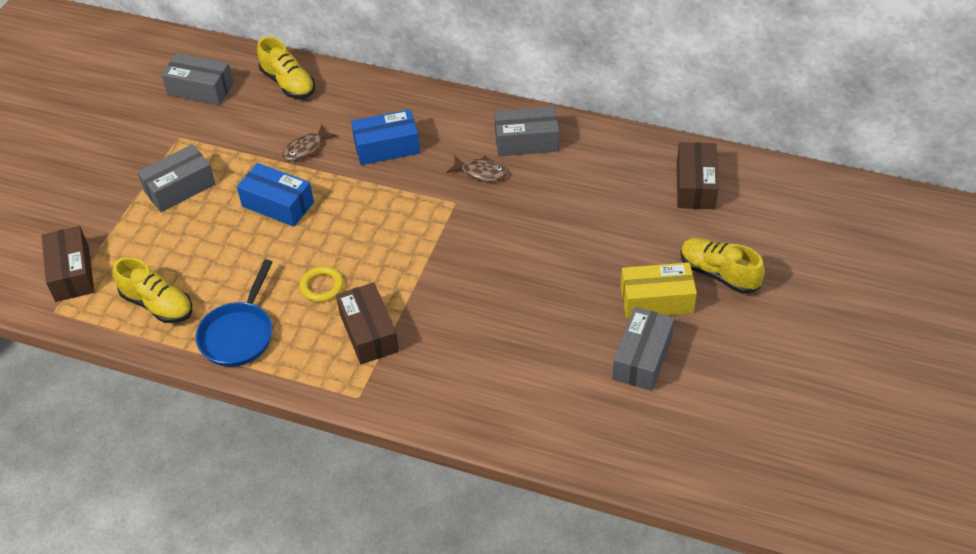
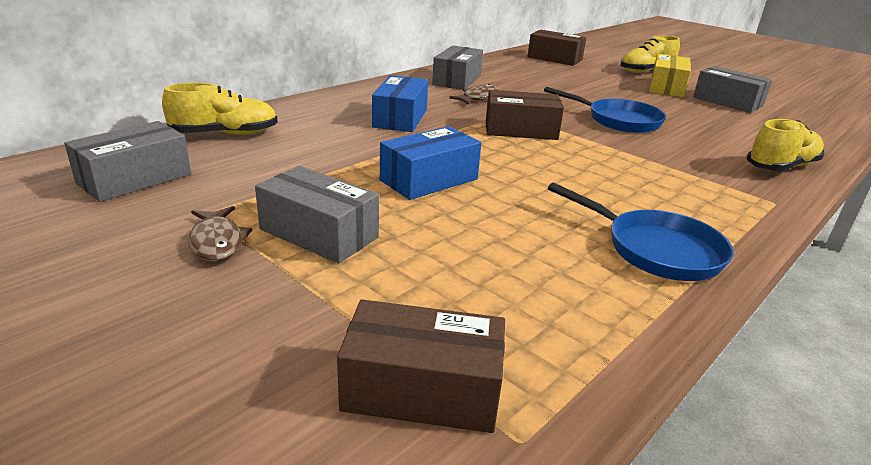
camera: 70 degrees left, 20 degrees down
yellow shoe [113,257,192,323] -> yellow shoe moved to [747,119,824,171]
grey box [137,144,216,212] -> grey box turned 45 degrees counterclockwise [255,166,379,264]
brown fish [282,125,337,161] -> brown fish moved to [188,206,252,261]
yellow ring [299,266,344,302] -> none
brown box [336,282,399,364] -> brown box moved to [486,90,564,140]
none -> blue pan [544,87,666,133]

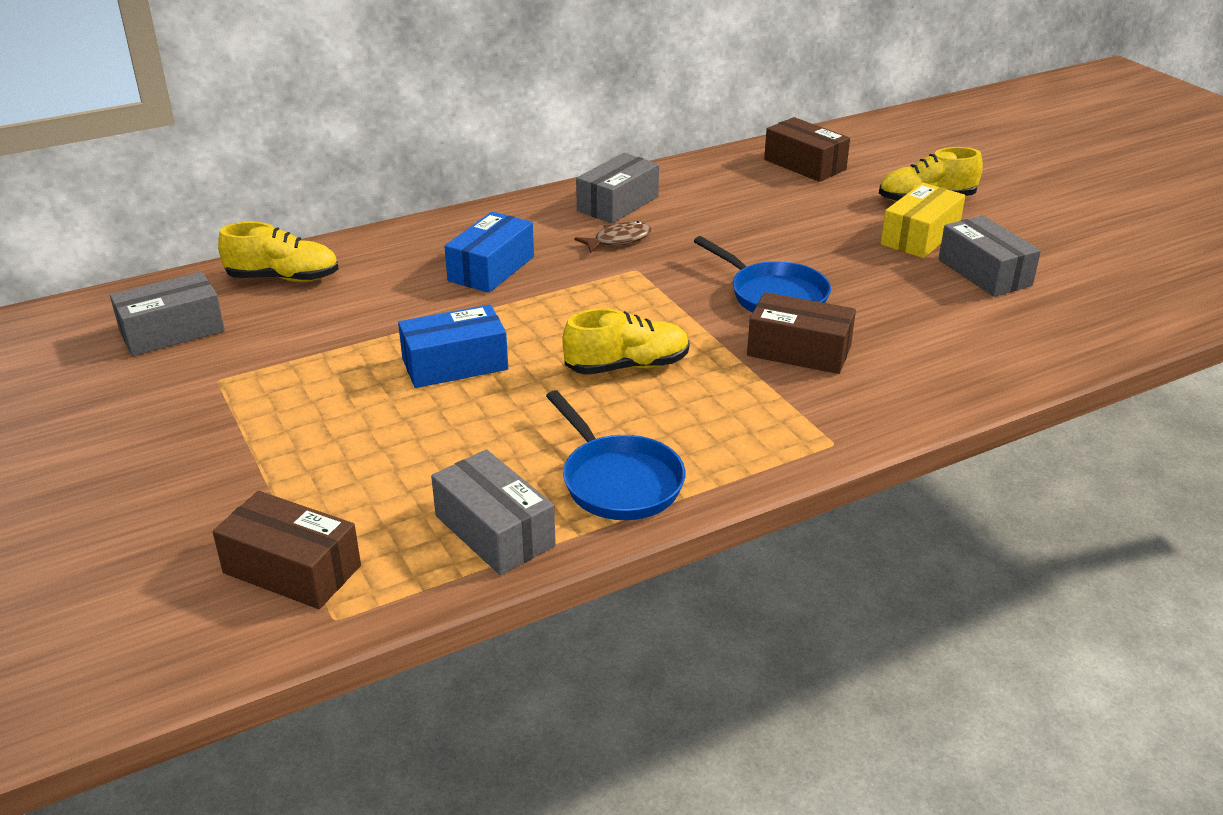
camera: 20 degrees right, 5 degrees up
brown fish [188,206,252,261] -> none
grey box [255,166,379,264] -> grey box moved to [431,449,556,575]
brown box [486,90,564,140] -> brown box moved to [747,292,856,374]
yellow shoe [747,119,824,171] -> yellow shoe moved to [563,308,690,375]

